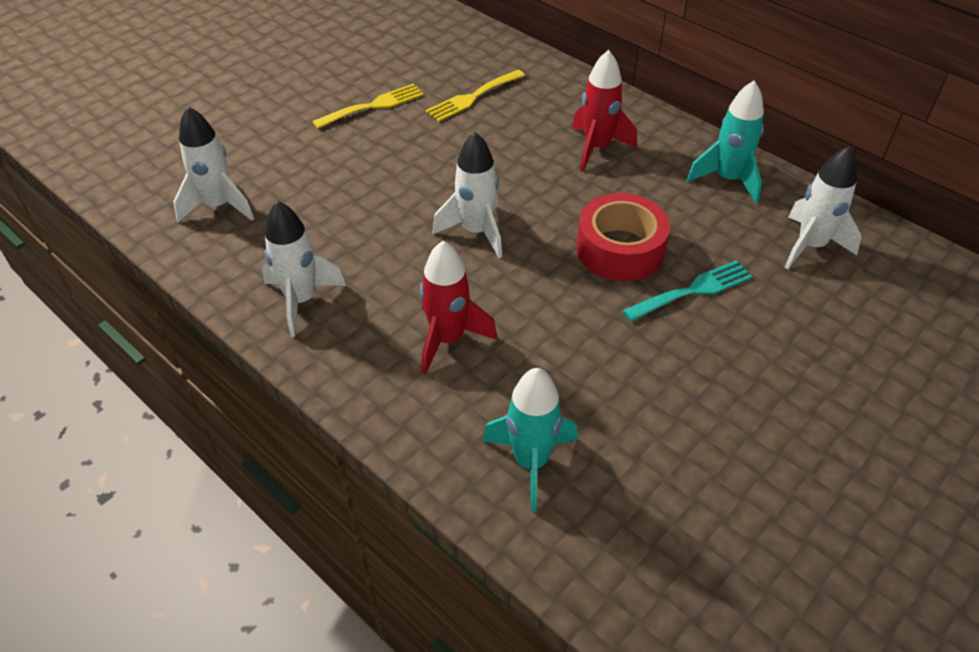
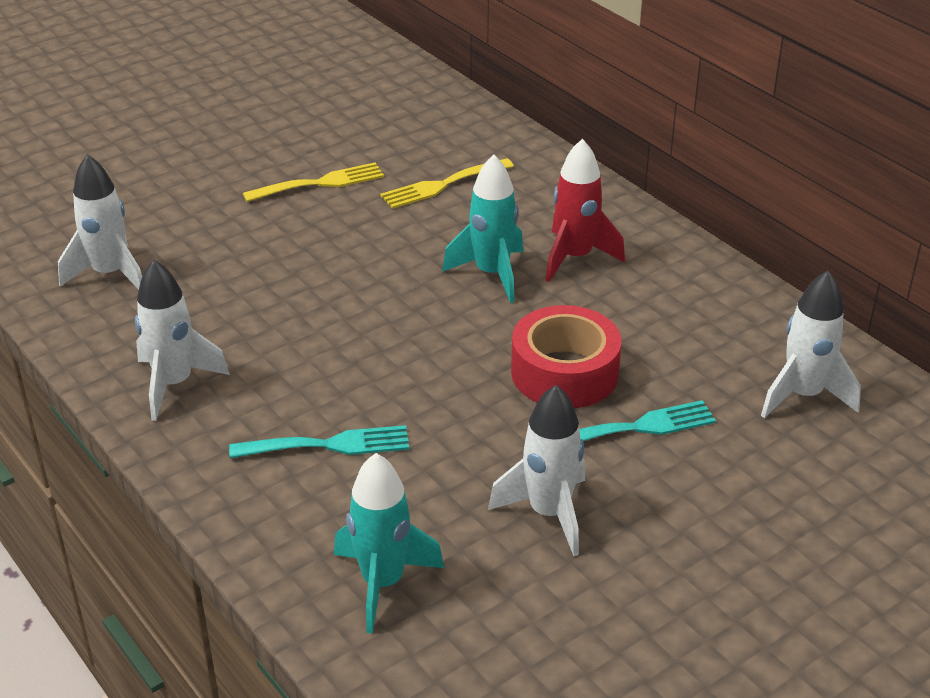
camera: 10 degrees right, 10 degrees down
red rocket [420,241,498,375] -> turquoise fork [229,425,409,458]
white rocket [433,132,502,258] -> white rocket moved to [488,385,585,556]
turquoise rocket [687,81,764,204] -> turquoise rocket moved to [442,154,523,303]

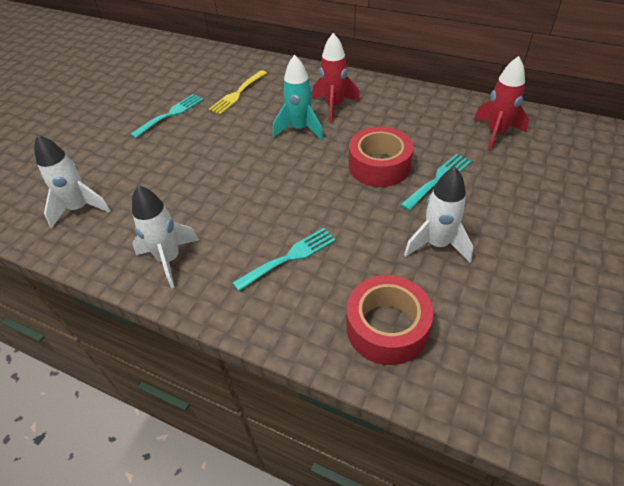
camera: 25 degrees left, 10 degrees up
yellow fork [243,163,384,202] -> turquoise fork [130,94,203,138]
turquoise rocket [334,453,444,634] -> red tape [347,275,433,365]
white rocket [761,270,861,418] -> red rocket [474,56,529,151]

